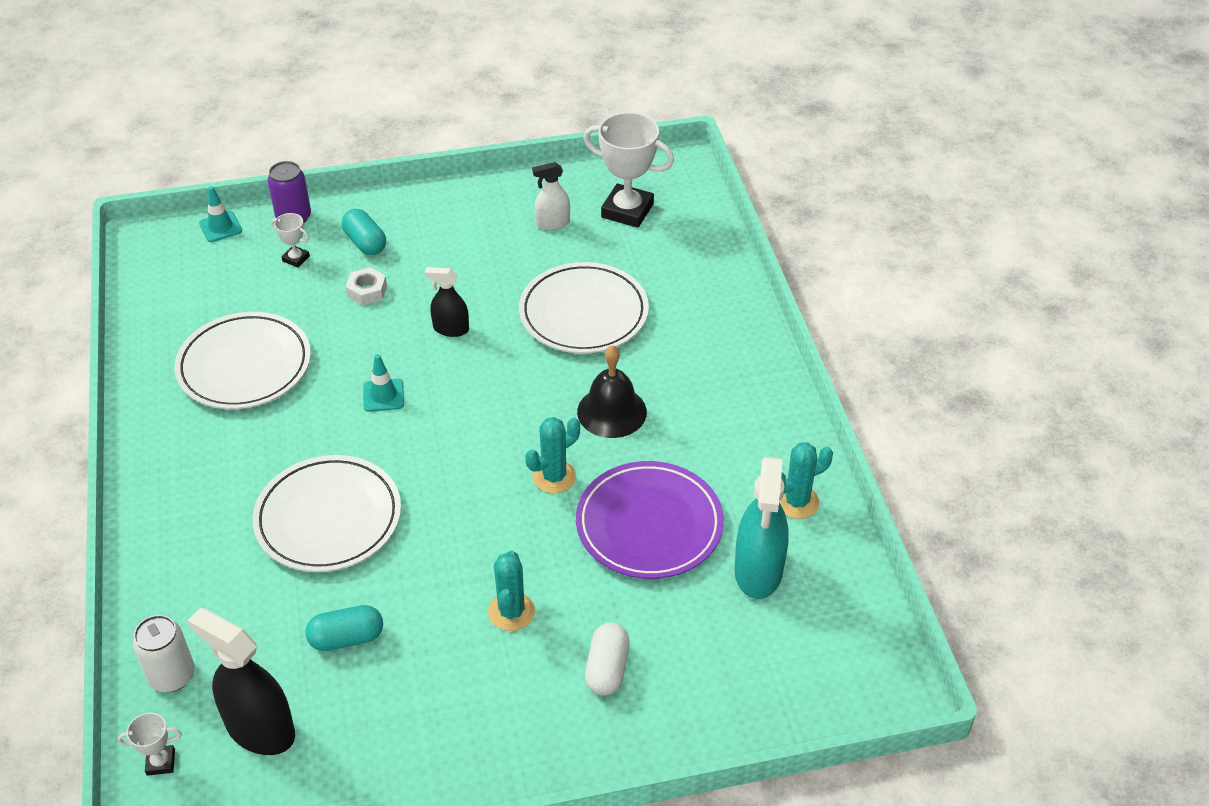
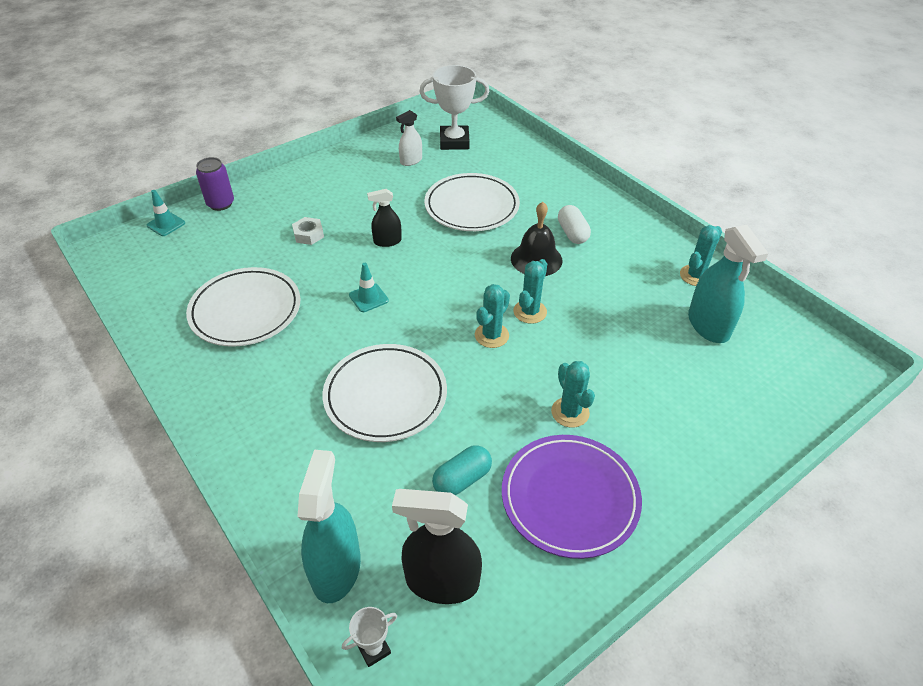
camera: 25 degrees left, 0 degrees up
white can [133,615,195,692] -> turquoise spray bottle [298,450,361,603]
white trophy [272,213,310,268] -> none
turquoise capsule [342,209,386,255] -> none
purple plate [576,461,724,579] -> purple plate moved to [502,435,642,559]
white capsule [585,623,629,695] -> white capsule moved to [558,205,591,244]
none -> turquoise cactus [475,284,510,348]

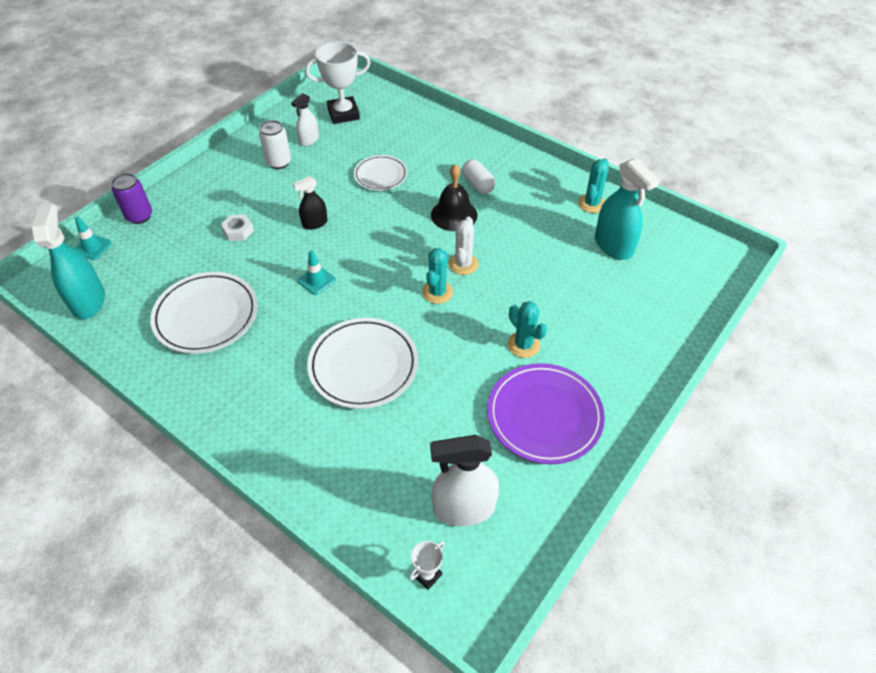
camera: 15 degrees left, 5 degrees up
turquoise spray bottle [298,450,361,603] -> turquoise spray bottle moved to [32,204,105,319]
black spray bottle [392,489,482,604] -> white spray bottle [430,435,499,526]
white plate [424,173,520,231] -> white plate [354,155,408,191], size x0.61
turquoise capsule [432,445,492,495] -> none
turquoise cactus [513,259,547,324] -> white cactus [449,216,479,275]
none -> white can [259,120,291,169]

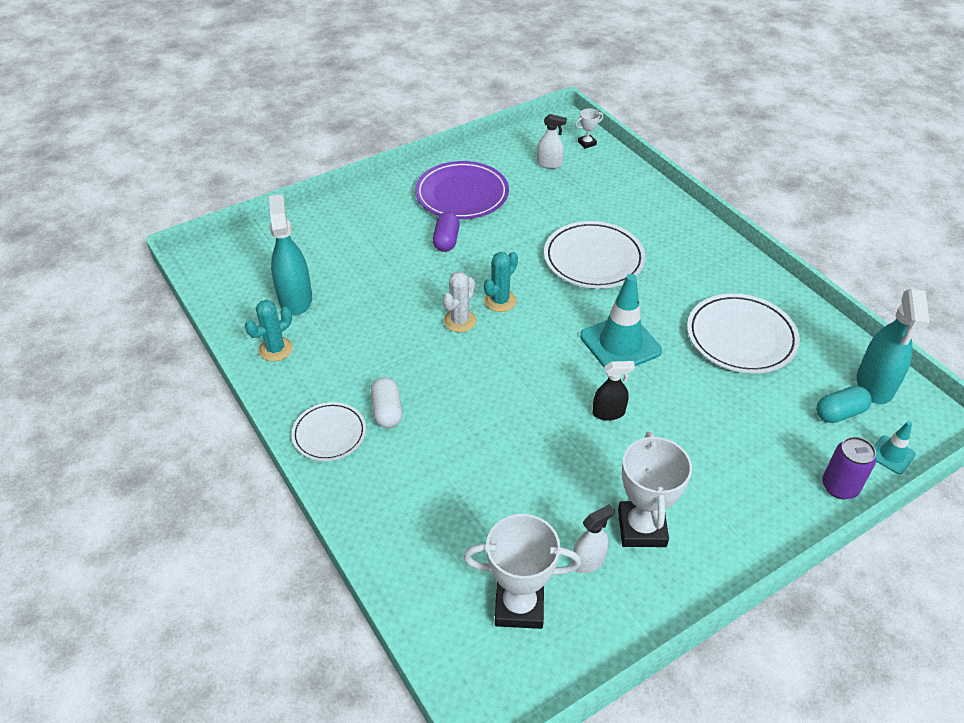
camera: 160 degrees left, 5 degrees down
white nut [221,214,254,241] -> none
white can [259,120,291,169] -> white trophy [618,432,692,547]
turquoise traffic cone [298,250,336,295] -> turquoise traffic cone [580,274,662,367], size x1.97
white plate [354,155,408,191] -> white plate moved to [291,402,366,461]
white spray bottle [430,435,499,526] -> white spray bottle [537,114,567,169], size x0.57
black bell [431,164,477,231] -> none
turquoise cactus [507,301,547,358] -> purple capsule [433,212,460,252]
none -> turquoise capsule [816,386,872,423]

